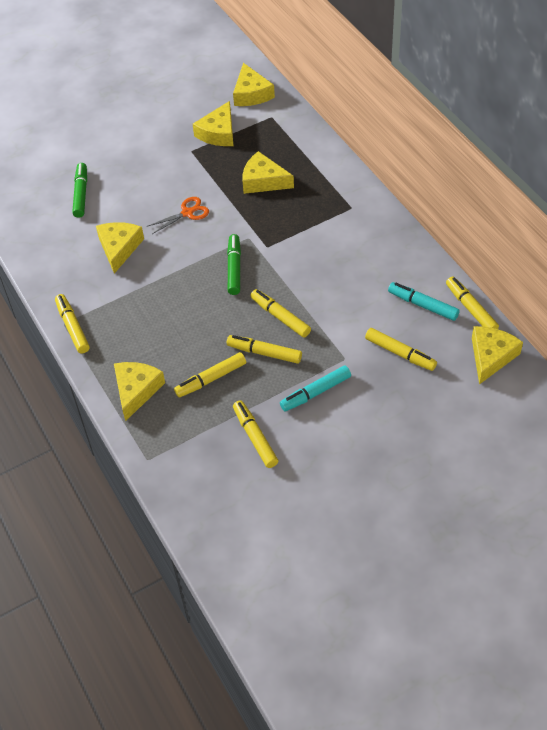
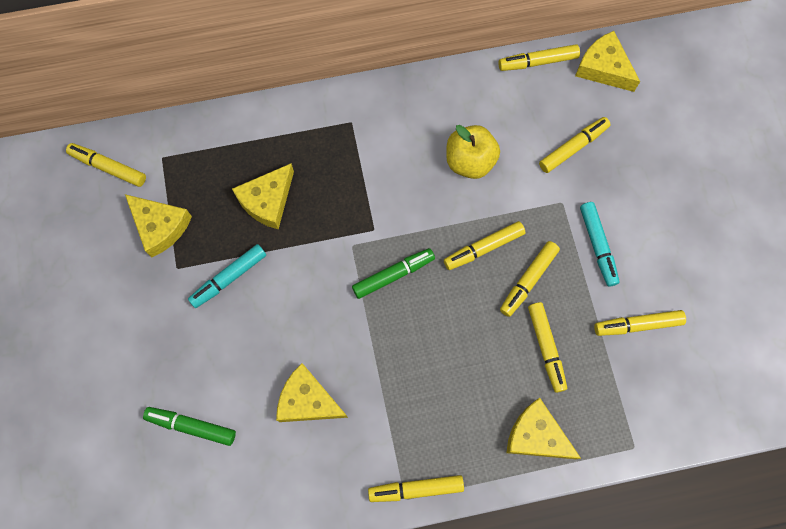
camera: 75 degrees left, 20 degrees up
orange scissors [147,197,209,234] -> none
green marker [227,234,241,295] -> green marker turned 135 degrees clockwise [352,248,435,299]
yellow cheese [233,63,275,106] -> yellow marker [66,143,146,187]
turquoise marker [388,282,460,321] -> turquoise marker moved to [188,244,266,308]
none -> yellow apple [446,125,500,179]

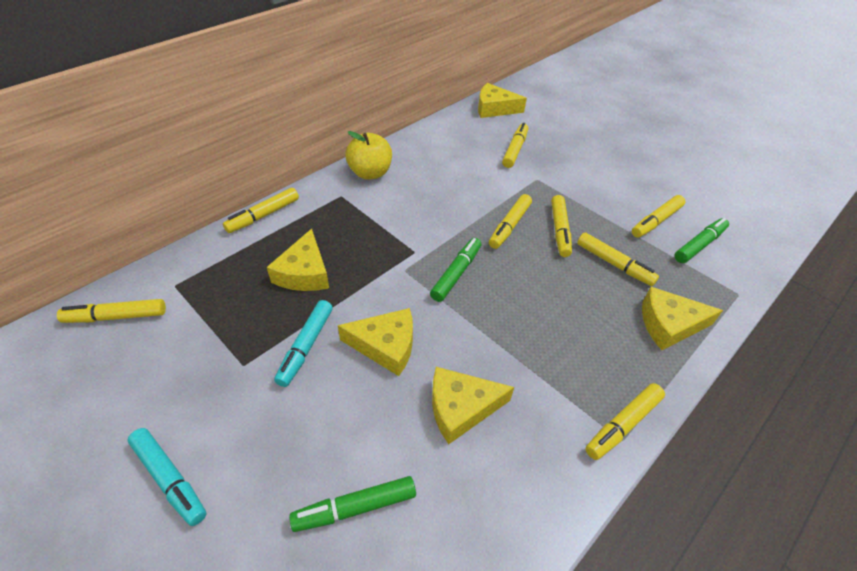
camera: 35 degrees left, 25 degrees down
yellow cheese [125,194,192,257] -> yellow cheese moved to [338,308,413,376]
yellow apple [446,125,500,179] -> yellow apple moved to [345,131,392,180]
yellow marker [499,44,580,71] -> yellow marker moved to [223,188,299,233]
turquoise marker [580,202,620,287] -> turquoise marker moved to [128,428,206,526]
none -> green marker [674,218,729,263]

